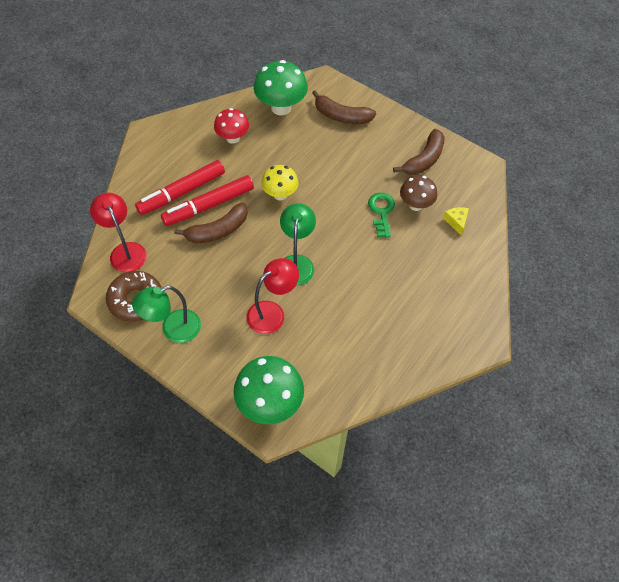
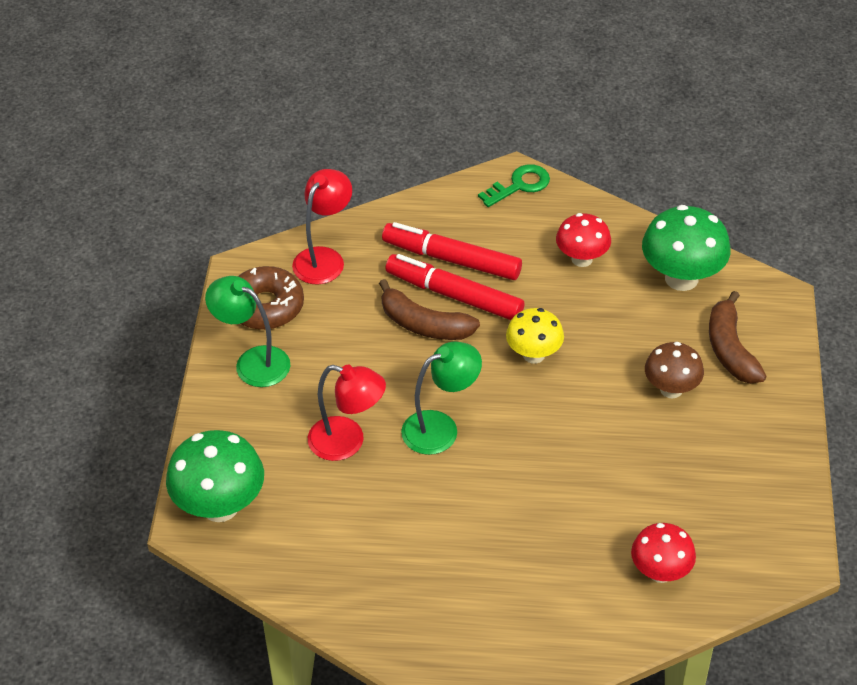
camera: 60 degrees right, 10 degrees down
green key [368,193,395,238] -> green key moved to [478,164,550,207]
brown banana [393,129,445,175] -> none
brown mushroom [400,175,437,211] -> brown mushroom moved to [645,342,704,398]
yellow cheese [443,207,469,235] -> red mushroom [631,523,696,583]

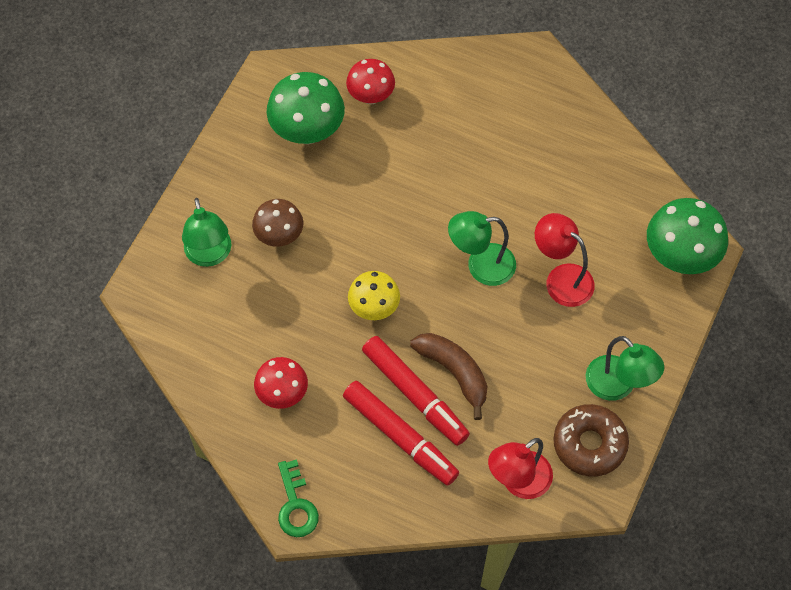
camera: 160 degrees left, 15 degrees up
green key [478,164,550,207] -> green key turned 90 degrees counterclockwise [278,459,319,537]
green mushroom [642,205,731,291] -> green mushroom moved to [267,72,345,144]
brown banana [709,291,767,384] -> green lamp [182,198,231,267]

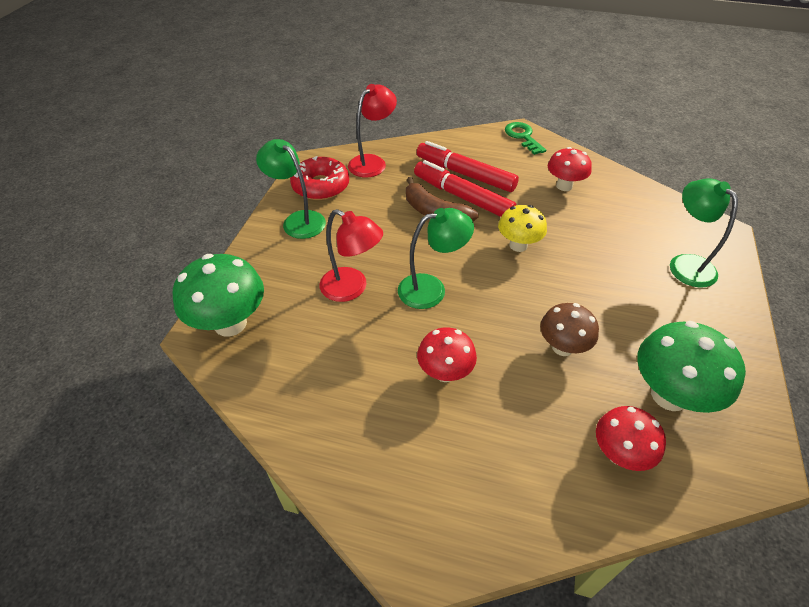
camera: 170 degrees right, 15 degrees down
brown mushroom [252,199,303,247] -> brown mushroom moved to [540,303,599,356]
brown donut [554,404,629,477] -> red donut [290,156,349,200]
none -> red mushroom [417,327,477,382]

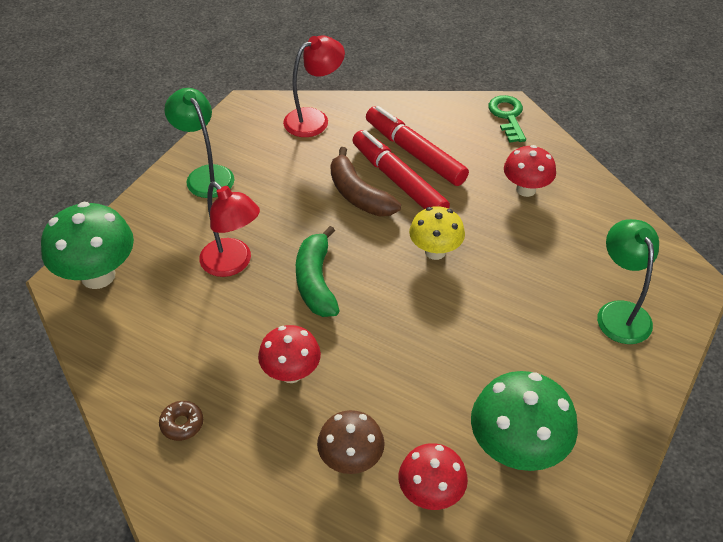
camera: 15 degrees right, 0 degrees up
red donut [290,156,349,200] -> none
green lamp [398,208,474,309] -> green banana [296,226,339,317]
brown mushroom [540,303,599,356] -> brown mushroom moved to [317,410,385,474]
none -> brown donut [159,401,203,441]

